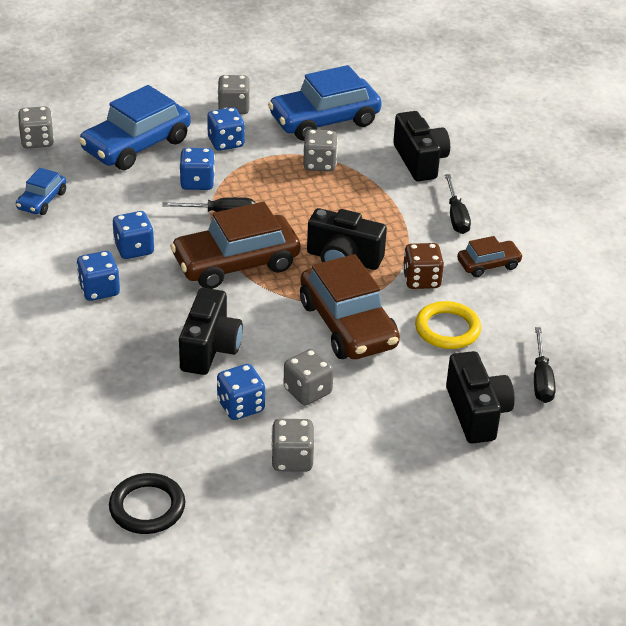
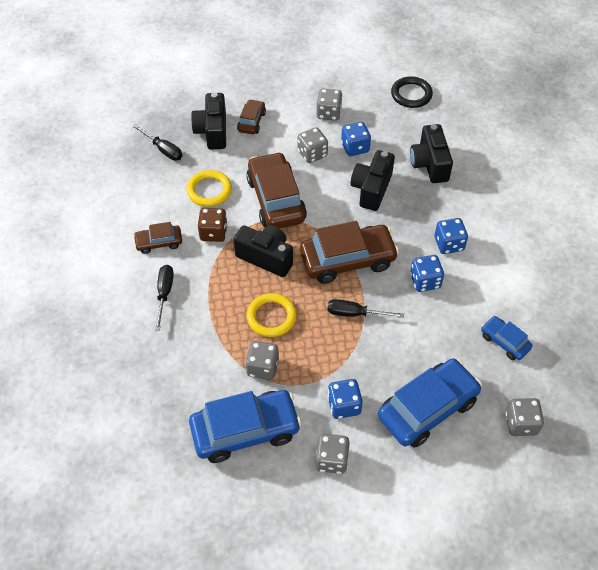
camera: 170 degrees left, 15 degrees up
blue car [16,168,66,215] -> blue car turned 75 degrees counterclockwise [481,316,533,360]
blue dice [179,148,215,190] -> none
black camera [393,111,450,181] -> black camera moved to [410,124,453,183]
black screwdriver [534,327,556,403] -> black screwdriver turned 120 degrees clockwise [132,124,182,161]
none -> brown car [237,99,266,134]
none -> yellow ring [246,293,296,337]

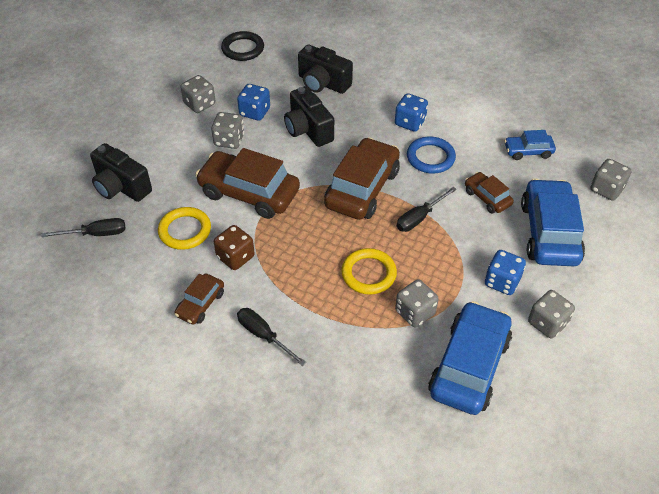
camera: 50 degrees left, 5 degrees down
black camera [233,225,293,277] -> none
brown car [237,99,266,134] -> brown car moved to [465,172,514,213]
blue dice [410,255,444,292] -> blue ring [407,136,456,173]

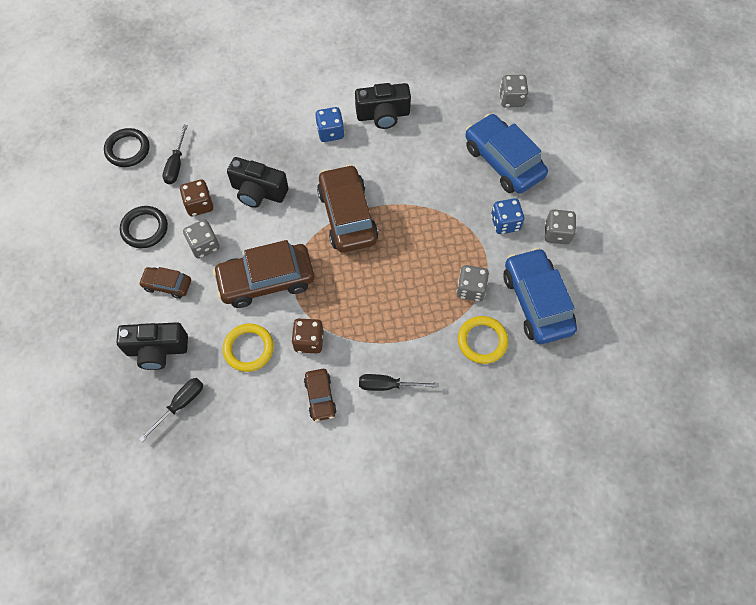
camera: 40 degrees left, 15 degrees up
grey dice [180,75,215,113] -> black ring [120,206,168,248]
blue dice [237,84,270,121] -> brown dice [180,180,213,216]
black camera [298,45,353,94] -> black camera moved to [355,83,411,129]
yellow ring [341,248,397,295] -> yellow ring moved to [458,316,509,364]
black screwdriver [397,187,457,232] -> black screwdriver moved to [162,125,188,184]
blue ring [407,136,456,173] -> none
brown car [465,172,514,213] -> brown car moved to [139,267,191,299]
blue car [504,130,556,160] -> none

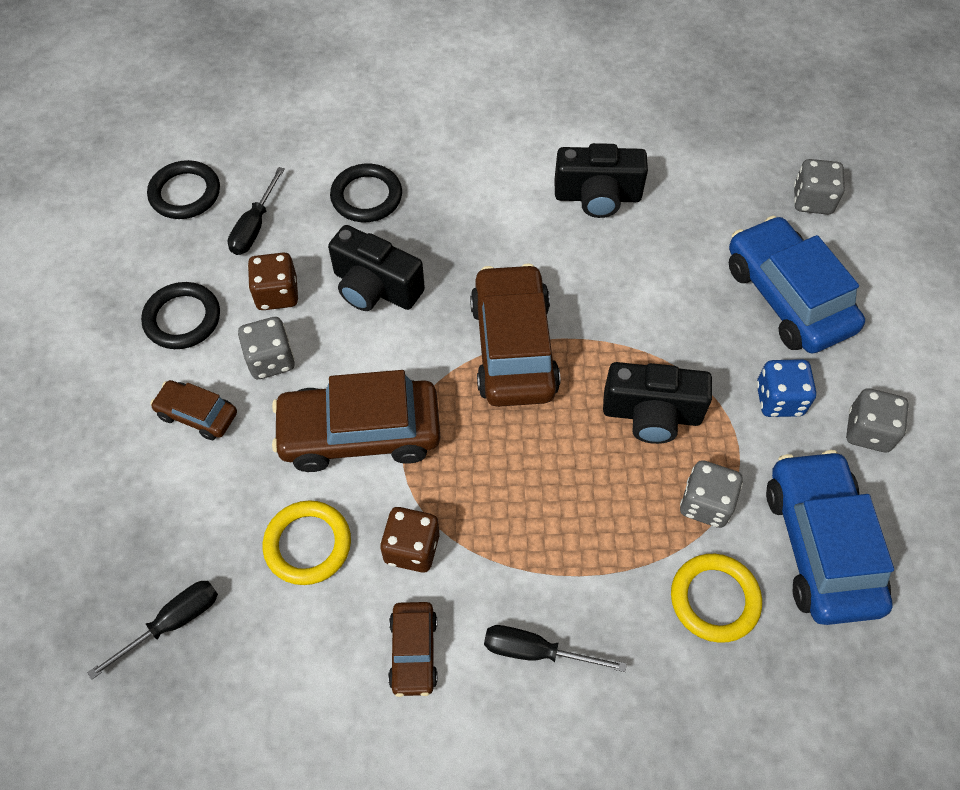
camera: 10 degrees right, 5 degrees down
black camera [116,322,188,370] -> black camera moved to [603,362,712,444]
blue dice [315,107,344,142] -> none
none -> black ring [330,164,402,222]

